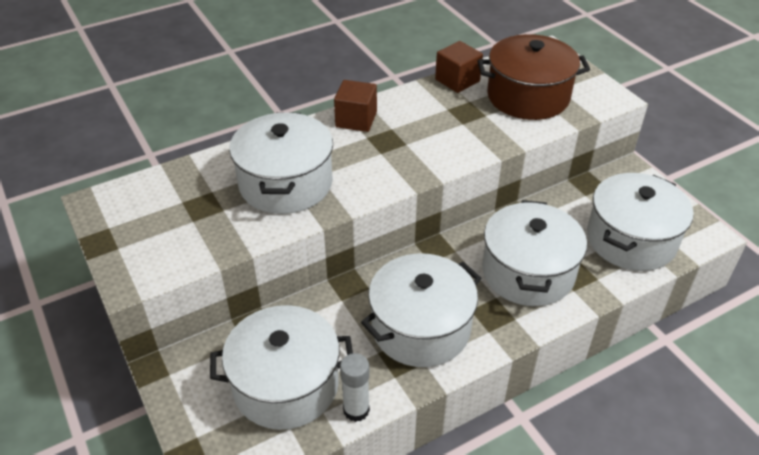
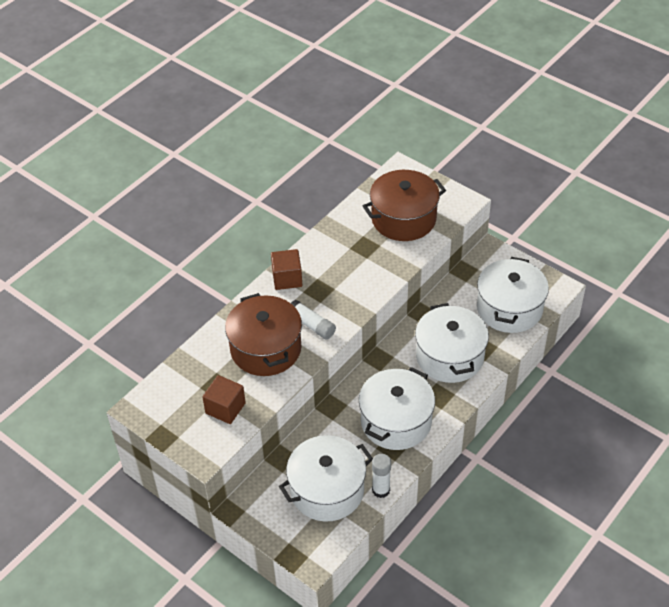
camera: 20 degrees left, 5 degrees up
white pot [229,112,333,214] -> brown pot [225,293,302,376]
brown cube [435,41,483,93] -> brown cube moved to [202,375,246,424]
none -> white glue stick [291,300,336,340]

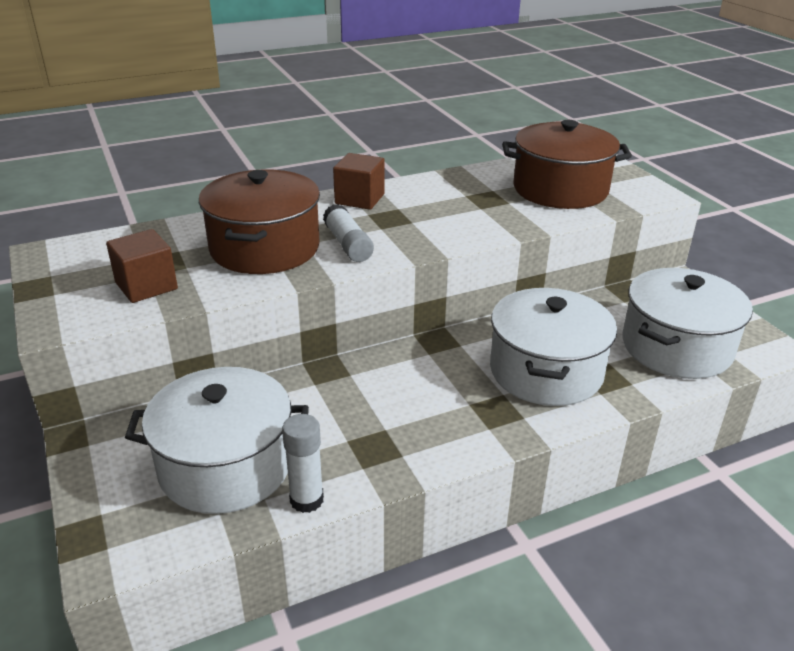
camera: 25 degrees right, 15 degrees down
white pot [359,367,435,450] -> none

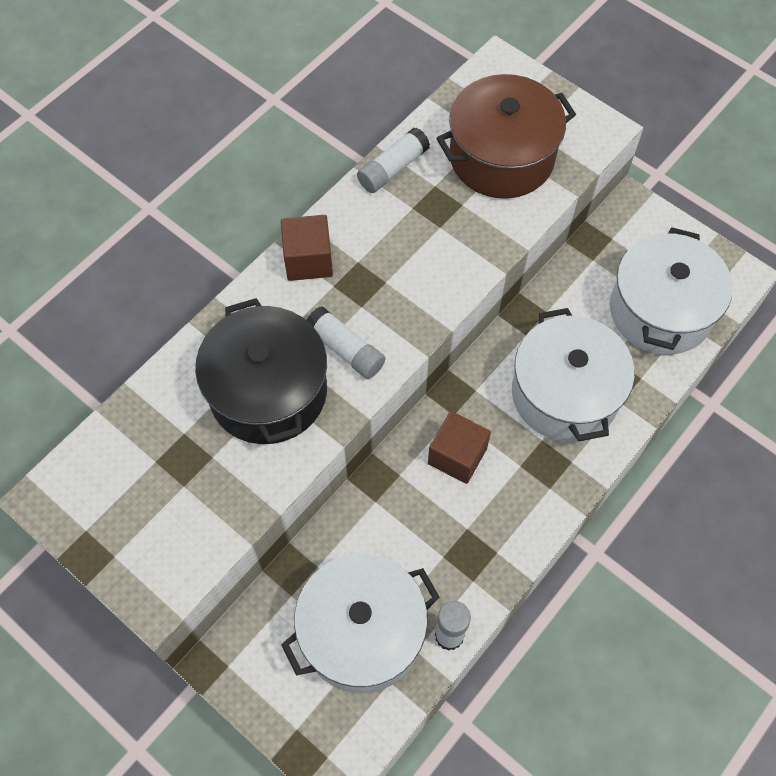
camera: 25 degrees left, 30 degrees up
brown cube [106,229,178,303] -> brown cube moved to [428,411,491,484]
brown pot [199,169,320,274] -> black pot [195,298,327,444]
none -> white glue stick [357,128,430,193]

